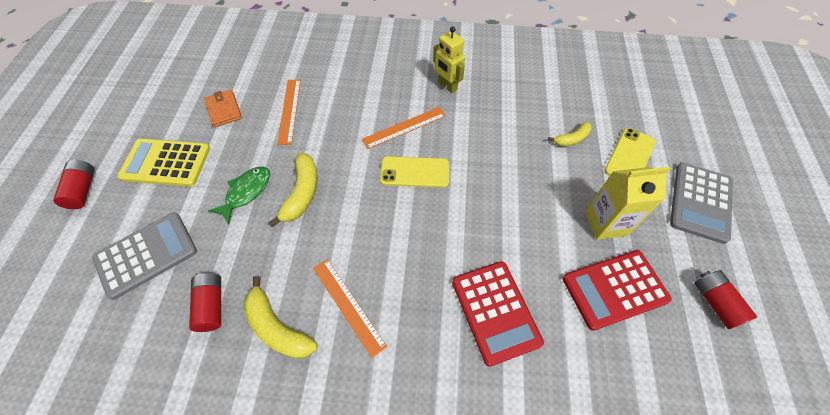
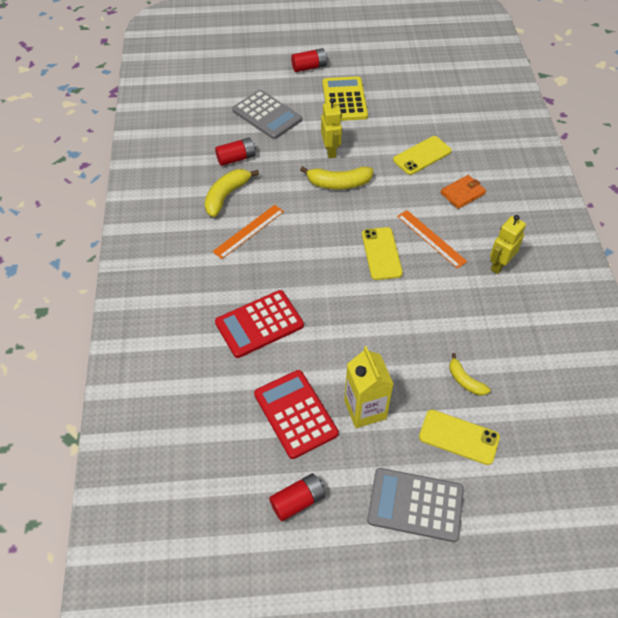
camera: 80 degrees right, 5 degrees down
orange wallet [204,90,242,127] -> orange wallet moved to [440,175,486,209]
green fish [208,166,270,224] -> yellow robot [321,98,342,158]
orange ruler [277,80,301,145] -> yellow phone [393,136,452,175]

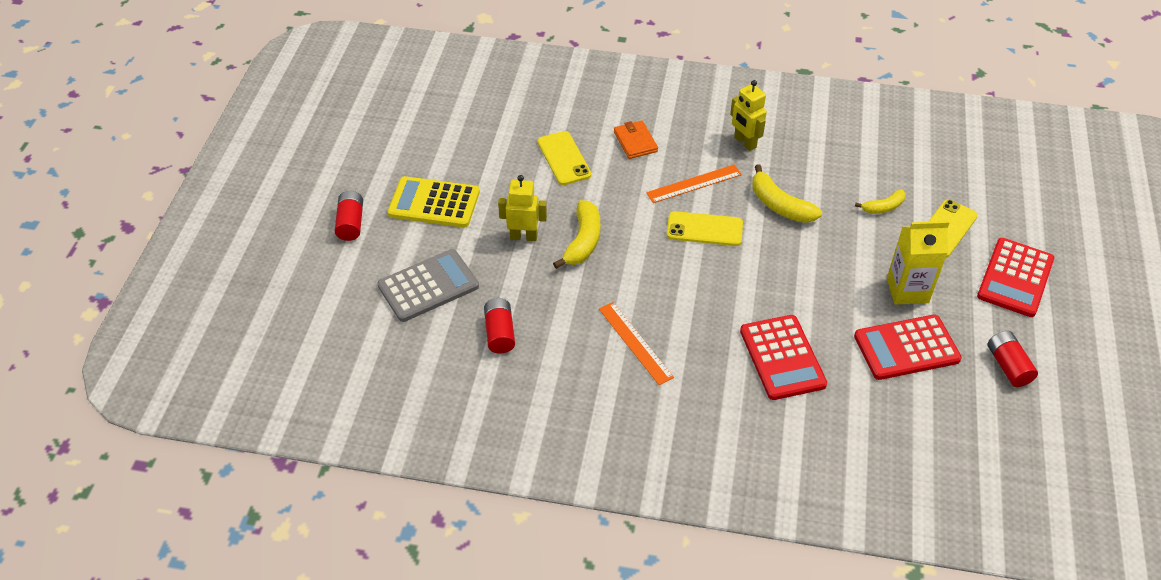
camera: 75 degrees left, 5 degrees down
yellow banana [204,169,259,217] -> yellow banana moved to [752,165,822,223]
grey calculator [367,468,464,542] -> red calculator [977,238,1054,317]

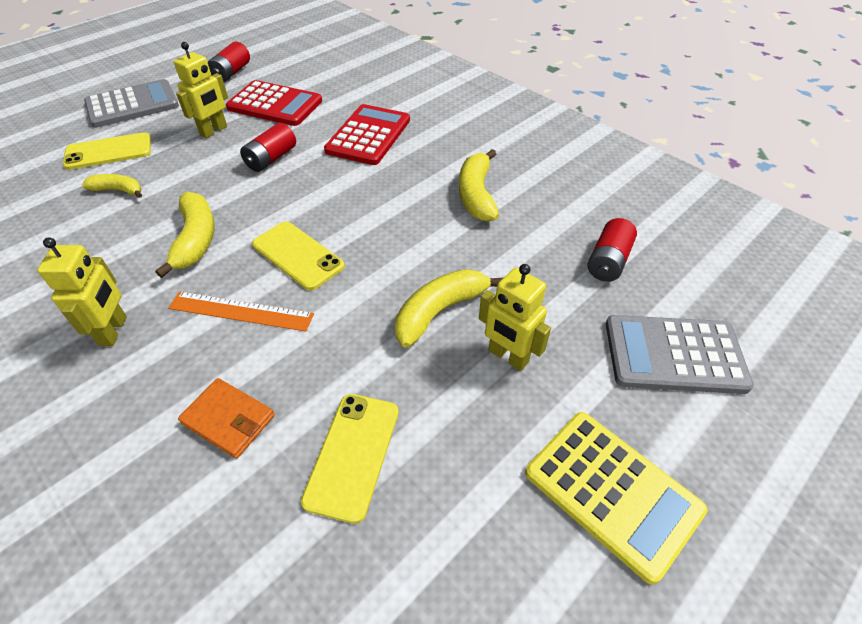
camera: 145 degrees left, 0 degrees up
red battery [335,191,363,241] -> red battery moved to [240,123,296,172]
orange ruler [599,302,674,385] -> yellow banana [459,149,499,222]
orange wallet [614,121,658,159] -> orange wallet turned 75 degrees counterclockwise [178,378,275,459]
yellow carton [887,221,949,304] -> yellow robot [174,42,228,138]
red calculator [977,238,1054,317] -> grey calculator [84,79,179,128]

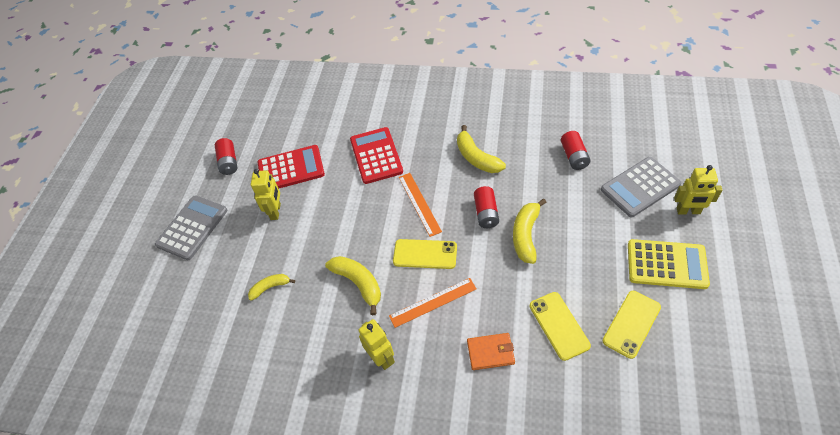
camera: 30 degrees left, 5 degrees up
yellow phone [63,132,151,170] -> yellow phone moved to [603,291,661,359]
red battery [240,123,296,172] -> red battery moved to [474,186,499,228]
yellow robot [479,264,551,371] -> yellow robot moved to [674,165,722,214]
none -> orange ruler [399,173,442,237]

